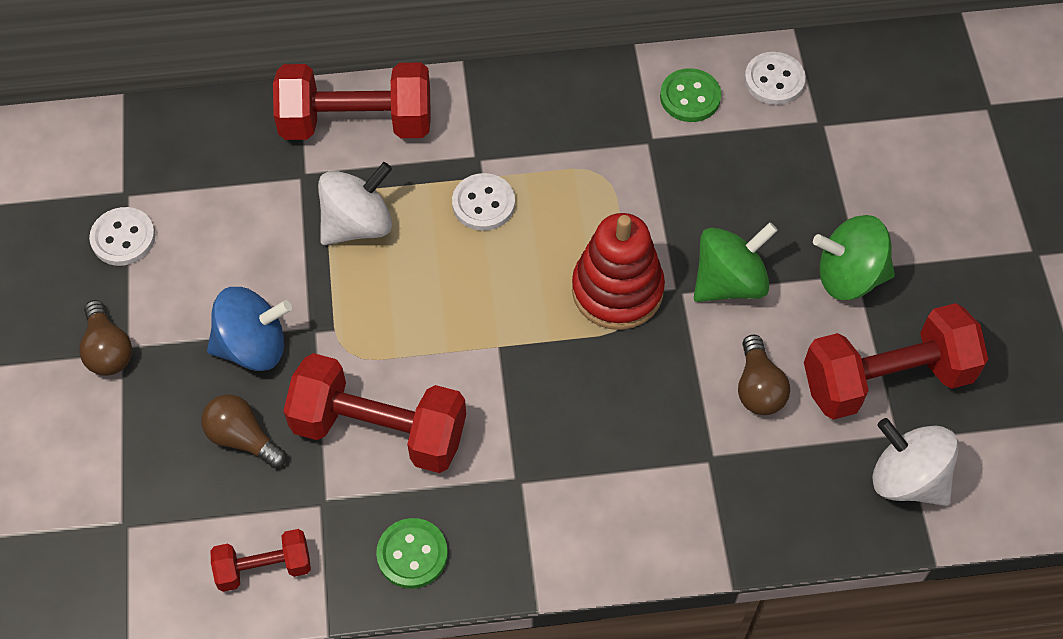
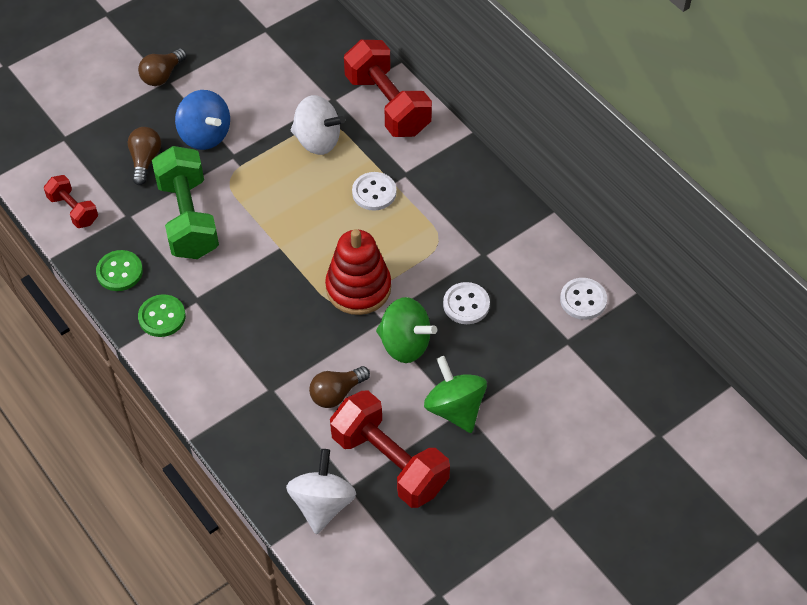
camera: 60 degrees right, 5 degrees down
white button [89,207,155,266] -> white button moved to [443,282,490,324]
red dumbbell [284,353,466,473] -> green dumbbell [152,146,219,259]
green button [660,68,721,122] -> green button moved to [138,294,186,337]

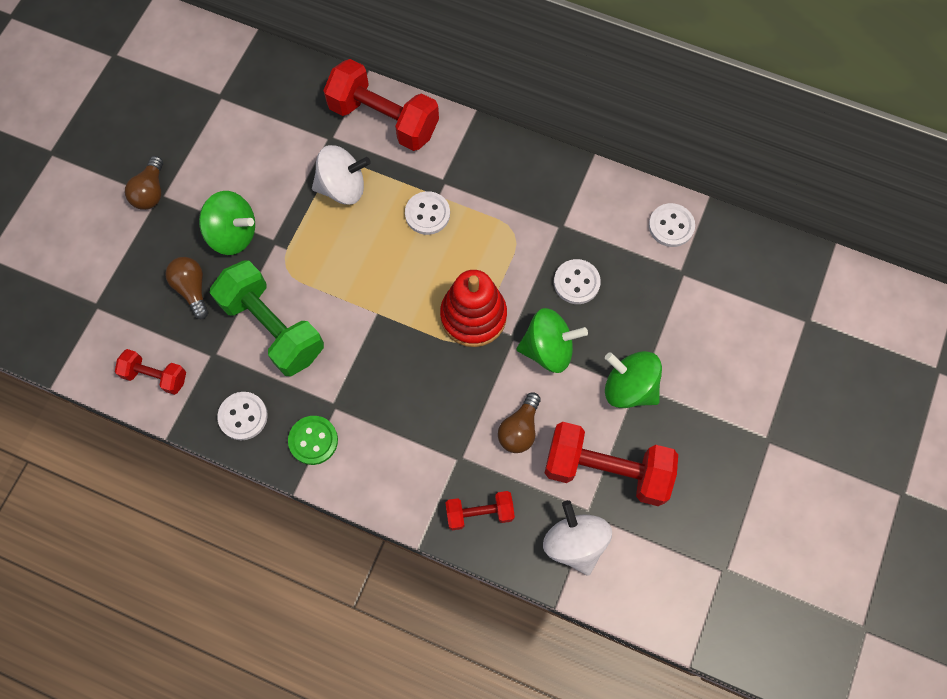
camera: 30 degrees left, 15 degrees up
green button [96,250,143,291] -> white button [217,392,268,440]
blue spinning top [175,90,230,150] -> green spinning top [199,191,255,255]
none -> red dumbbell [445,491,515,530]

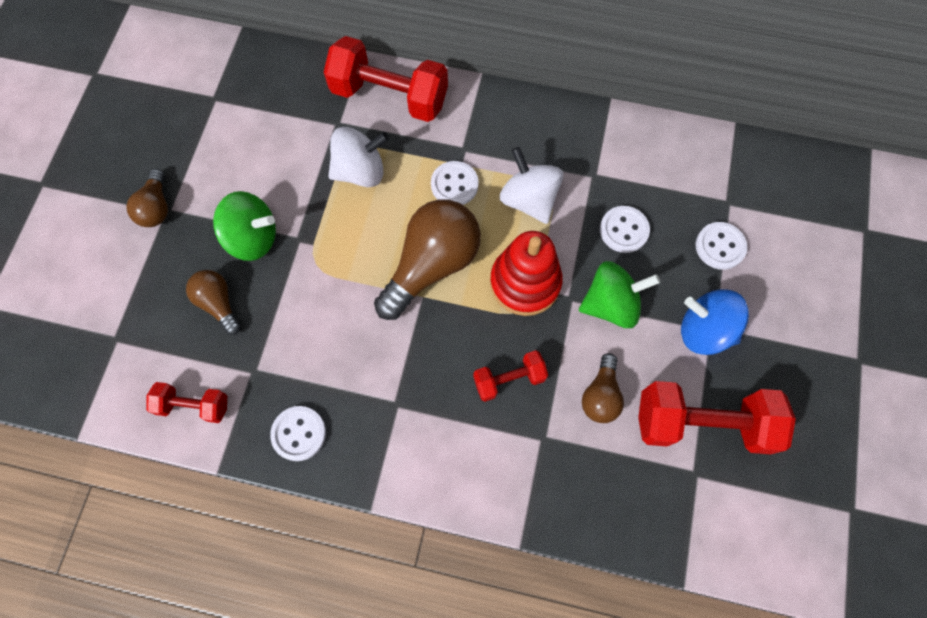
camera: 10 degrees left, 0 degrees up
green dumbbell [210,260,324,376] -> none
green button [288,416,338,465] -> none
red dumbbell [445,491,515,530] -> red dumbbell moved to [473,350,548,402]
white spinning top [543,500,612,576] -> white spinning top moved to [500,147,563,224]
green spinning top [605,351,662,408] -> blue spinning top [681,289,749,355]
white button [649,203,695,247] -> white button moved to [695,222,747,270]
none -> brown light bulb [374,199,481,320]

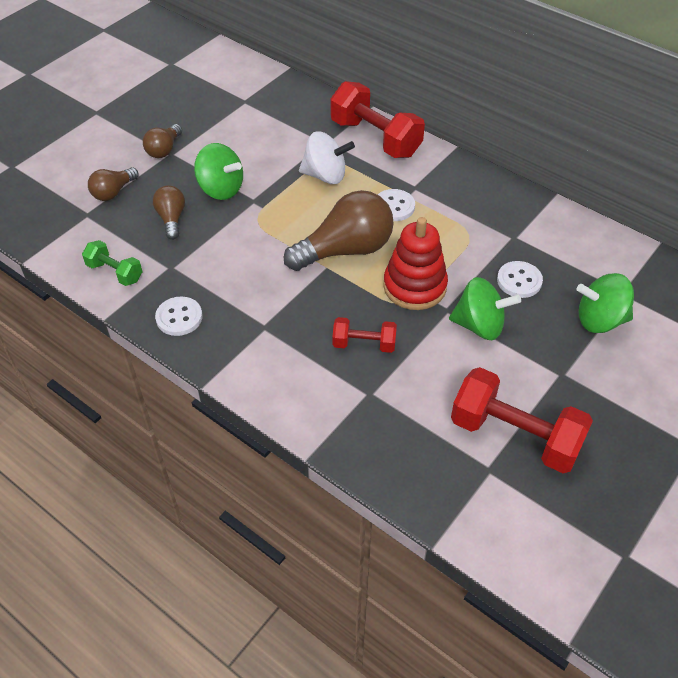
camera: 25 degrees right, 20 degrees down
red dumbbell [146,382,227,423] -> green dumbbell [82,240,143,286]
white spinning top [500,147,563,224] -> none
brown light bulb [582,353,624,423] -> brown light bulb moved to [88,167,139,201]
blue spinning top [681,289,749,355] -> none
white button [695,222,747,270] -> green spinning top [577,273,634,333]

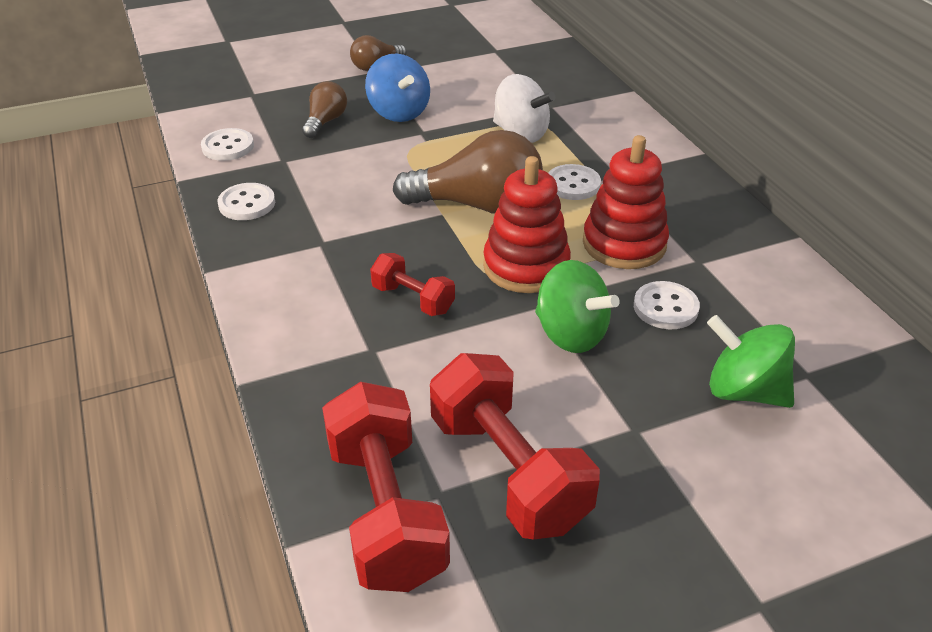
camera: 30 degrees right, 10 degrees down
green dumbbell [82,240,143,286] -> white button [201,128,254,161]
brown light bulb [88,167,139,201] -> none
green spinning top [194,143,243,200] -> blue spinning top [365,54,430,122]
red dumbbell [330,81,425,158] -> red dumbbell moved to [322,382,450,592]
none -> red stacking toy [583,135,669,269]

